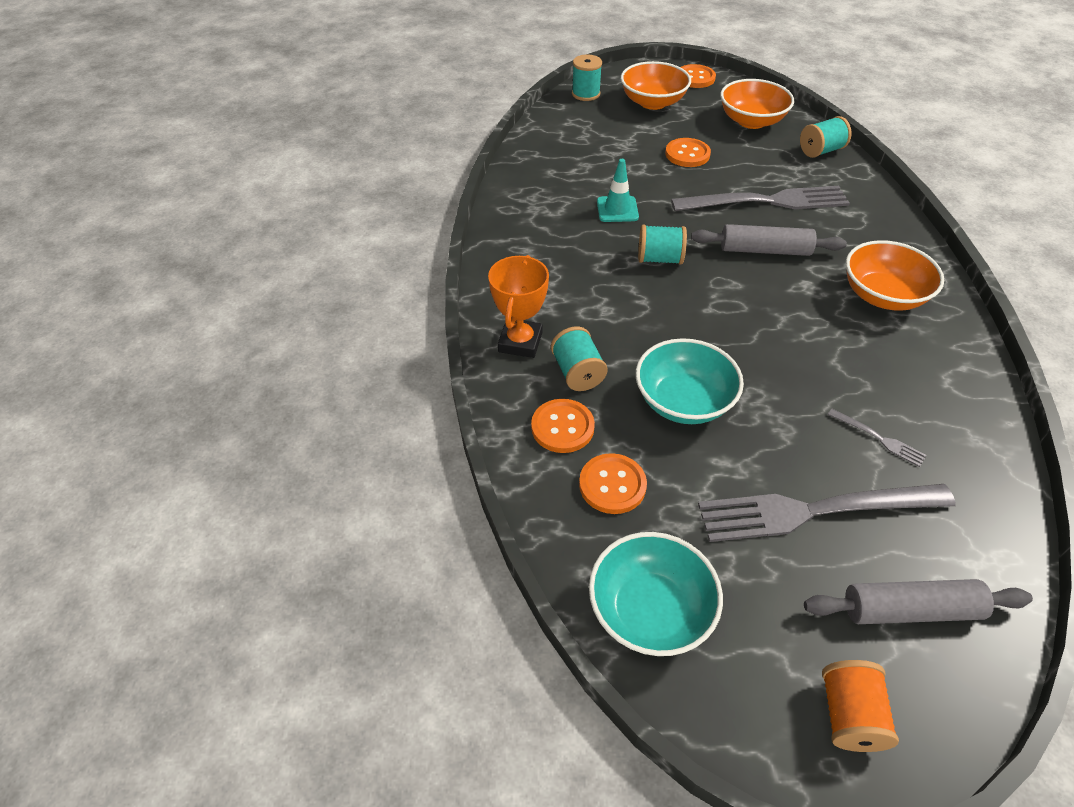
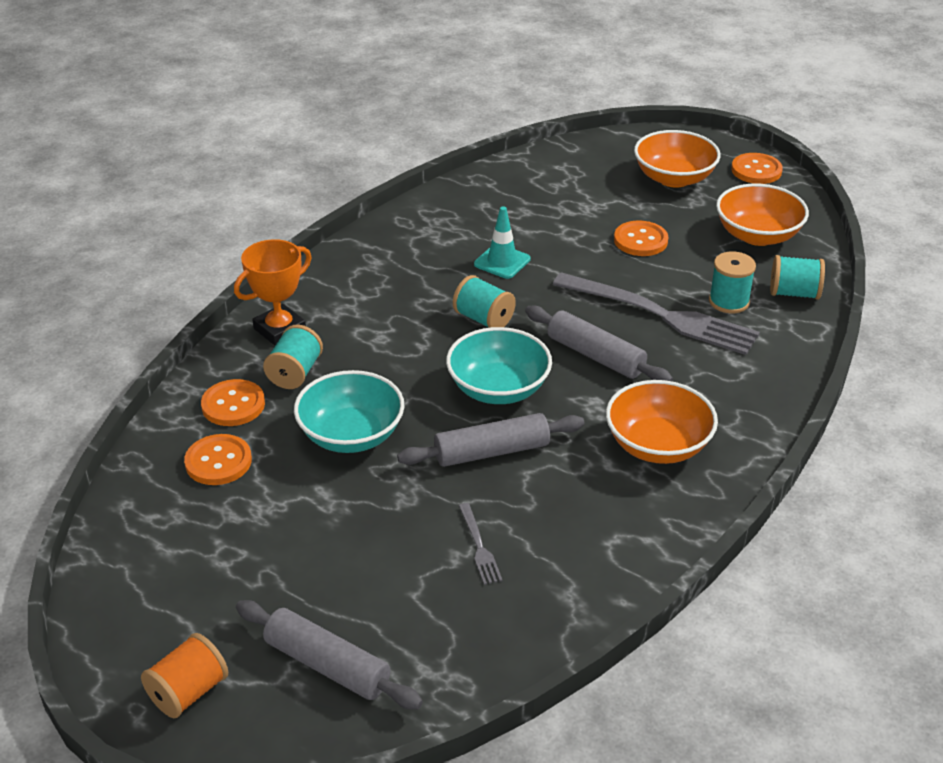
camera: 35 degrees right, 10 degrees down
turquoise spool [572,54,602,101] -> turquoise spool moved to [709,251,756,313]
turquoise bowl [589,532,723,656] -> turquoise bowl moved to [446,327,552,404]
grey fork [698,484,956,542] -> none
none -> grey rolling pin [397,413,585,467]

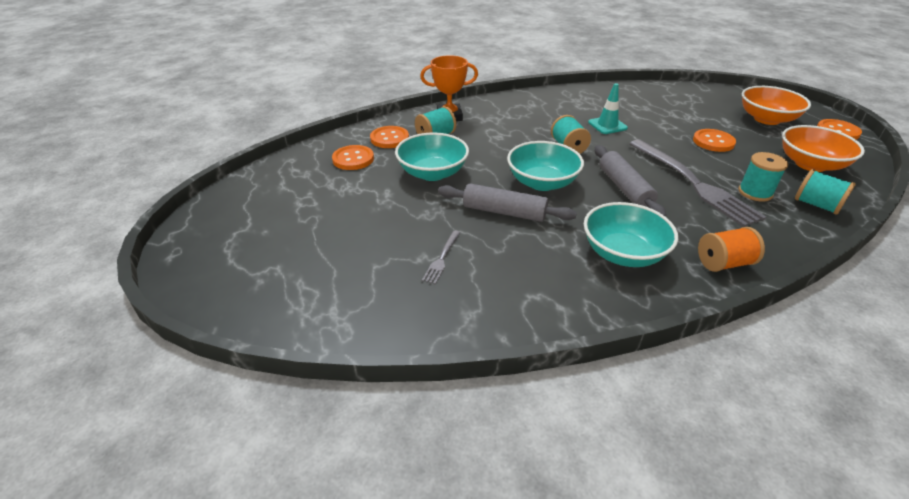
camera: 35 degrees right, 0 degrees up
orange spool [141,633,228,718] -> orange spool moved to [698,227,765,272]
grey rolling pin [236,600,423,709] -> none
orange bowl [606,380,718,464] -> turquoise bowl [584,202,678,267]

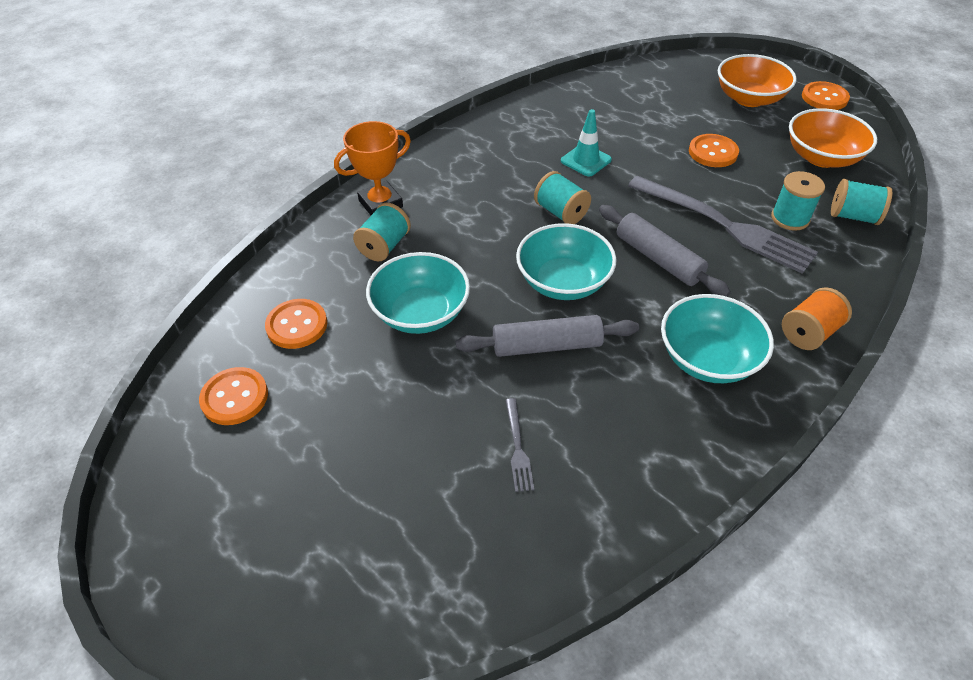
camera: 25 degrees left, 10 degrees up
orange button [370,126,409,148] -> orange button moved to [199,367,268,425]

